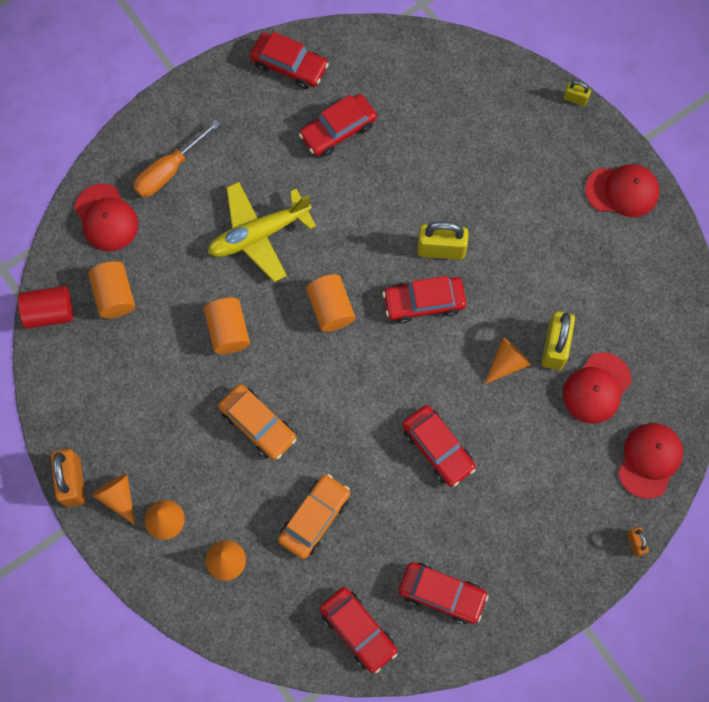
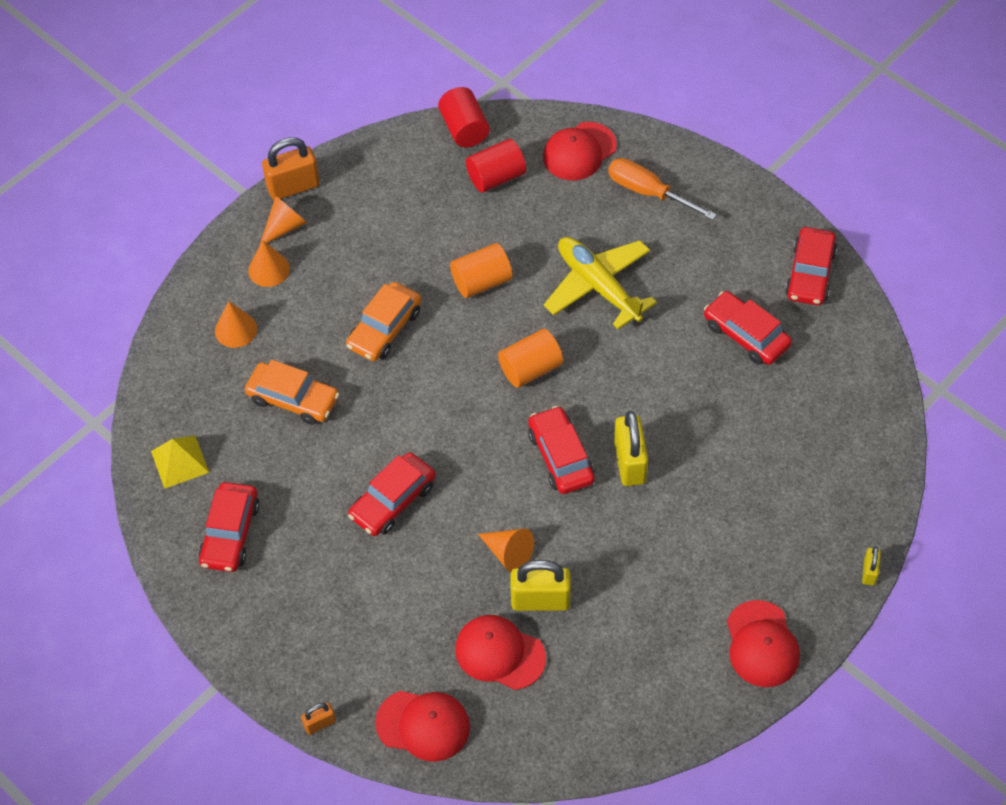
camera: 80 degrees right, 15 degrees down
orange cylinder [88,261,135,318] -> red cylinder [466,139,526,193]
red car [320,587,397,673] -> yellow pyramid [151,436,209,489]

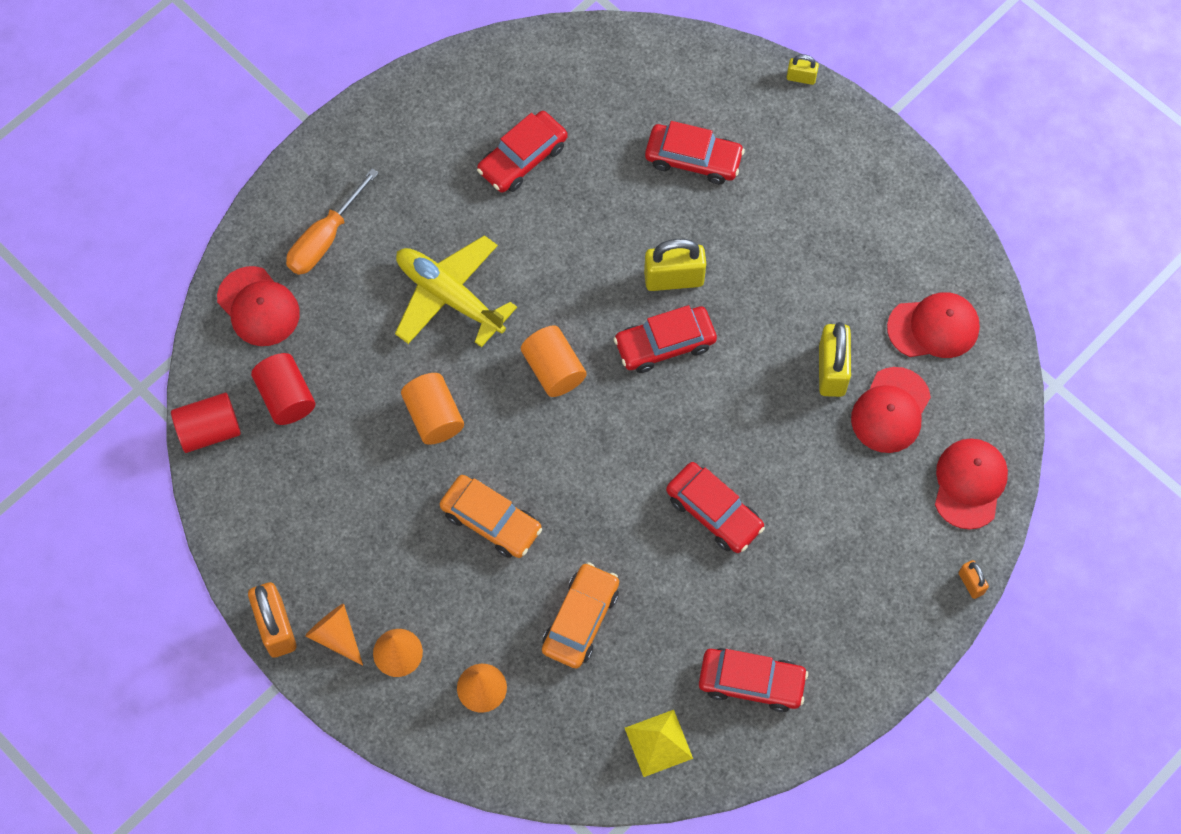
camera: 90 degrees left, 10 degrees up
orange cone [478,528,534,572] -> none
yellow plane [544,237,657,329] -> yellow plane turned 75 degrees clockwise [395,235,517,347]
red cap [727,600,800,687] -> red cap moved to [887,292,980,358]
red car [785,227,837,305] -> red car moved to [645,121,745,184]

